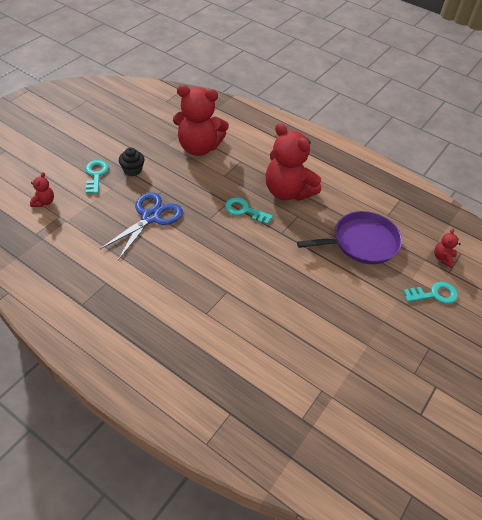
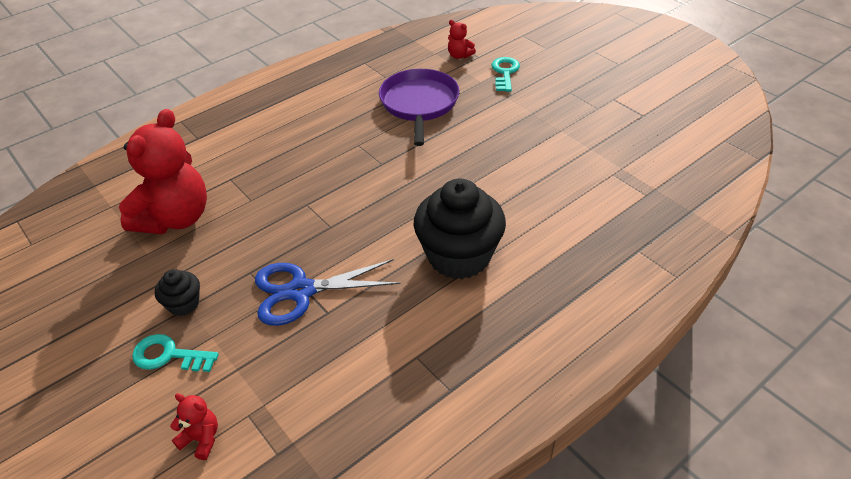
camera: 70 degrees left, 5 degrees down
blue scissors [100,192,183,260] -> blue scissors turned 60 degrees counterclockwise [255,259,401,326]
turquoise key [225,197,273,225] -> none
red teddy bear [266,123,321,201] -> none
none -> black cupcake [414,179,506,279]

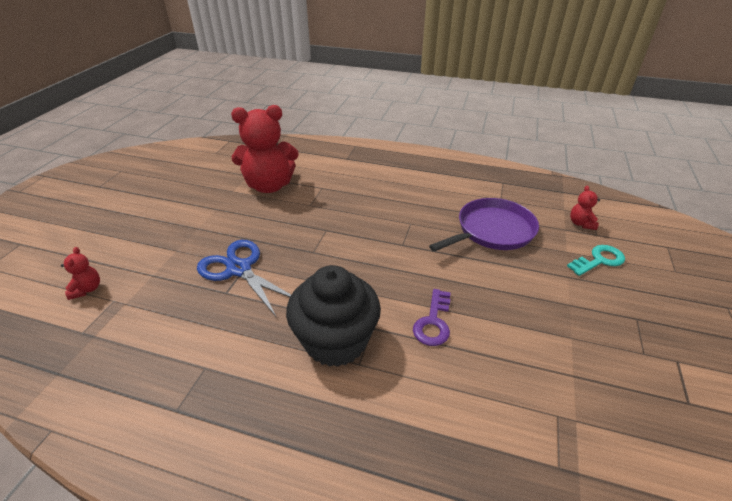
camera: 55 degrees right, 5 degrees down
turquoise key [132,334,219,372] -> none
black cupcake [155,269,200,316] -> none
none -> purple key [413,289,451,346]

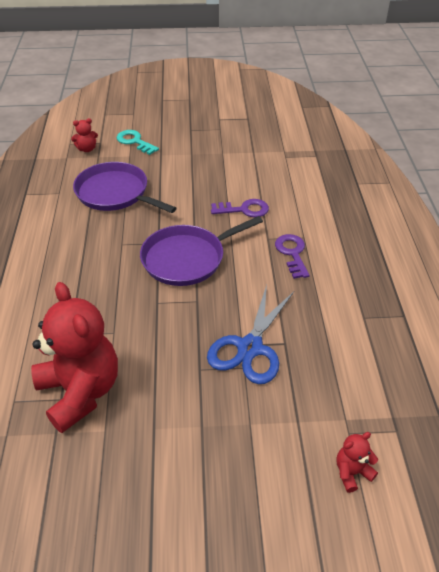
camera: 110 degrees left, 5 degrees up
black cupcake [286,265,381,367] -> purple key [275,234,310,279]
none -> purple pan [140,216,263,286]

